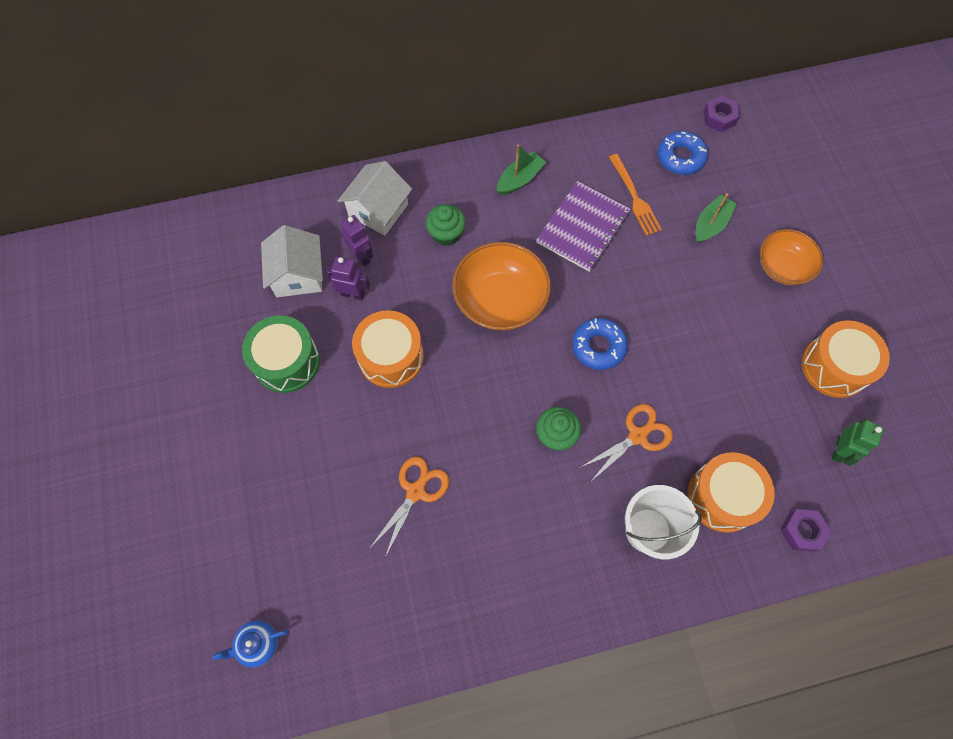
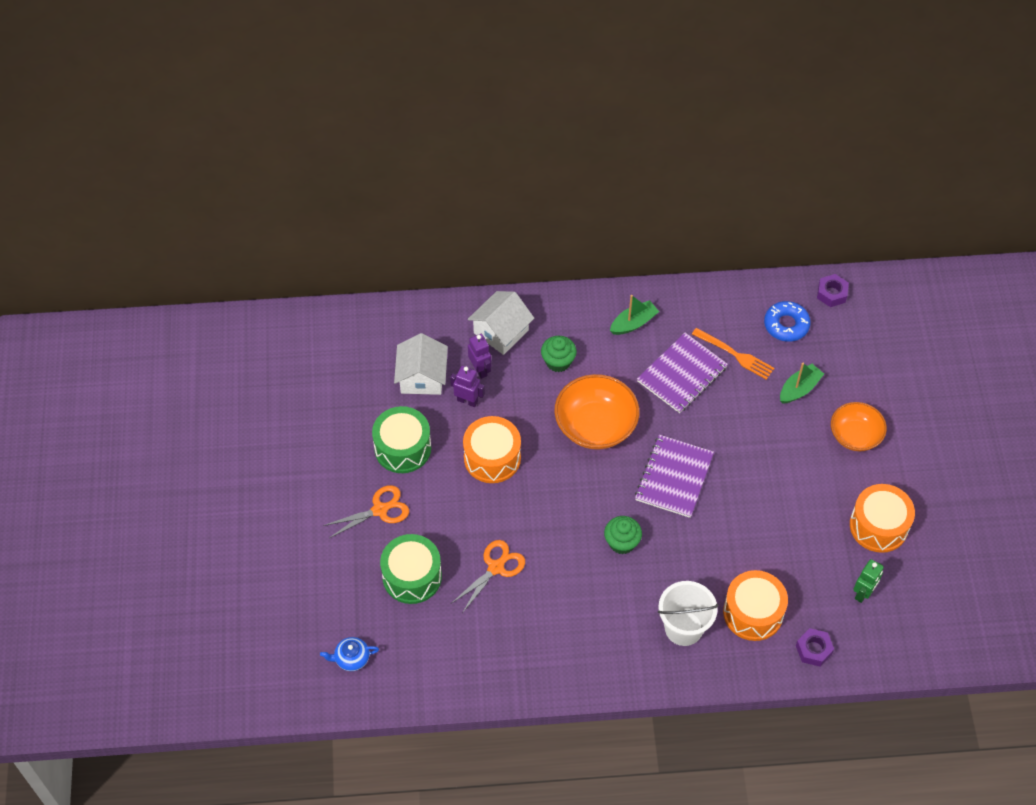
camera: 10 degrees right, 10 degrees down
blue donut [572,318,628,370] -> purple notebook [635,435,714,518]
orange scissors [581,404,673,480] -> orange scissors moved to [323,485,409,538]
orange fork [609,154,662,236] -> orange fork turned 45 degrees counterclockwise [692,328,774,380]
none -> green drum [380,534,442,604]

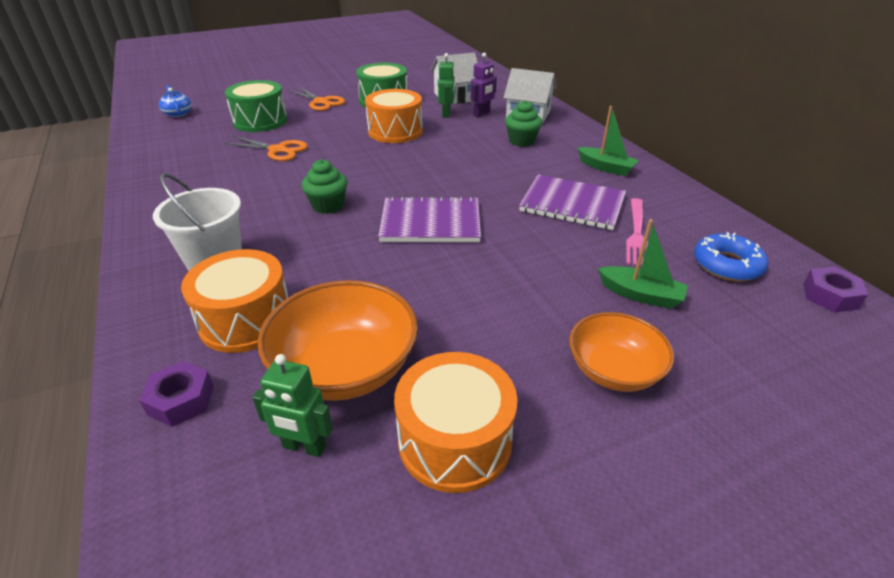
camera: 70 degrees right, 20 degrees down
purple robot [450,366,485,407] -> green robot [438,53,455,118]
orange bowl [554,374,639,450] -> orange bowl moved to [258,280,418,401]
orange fork [692,328,774,380] -> pink fork [626,198,648,266]

